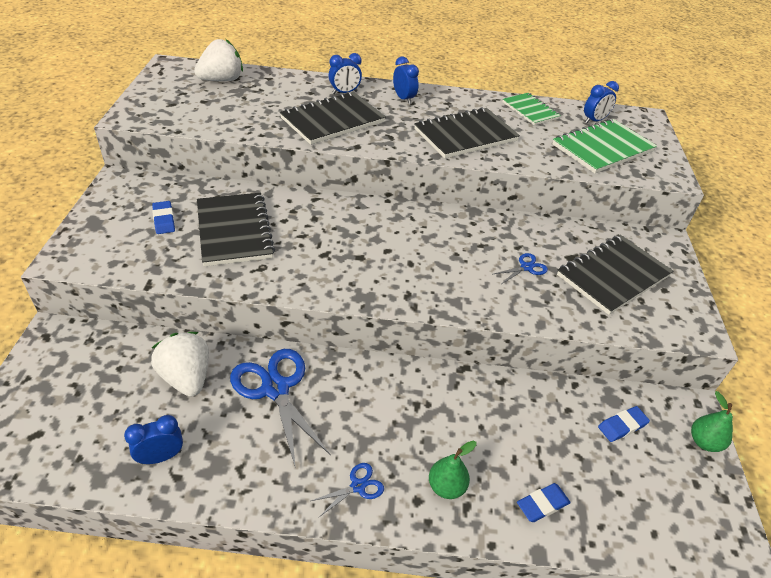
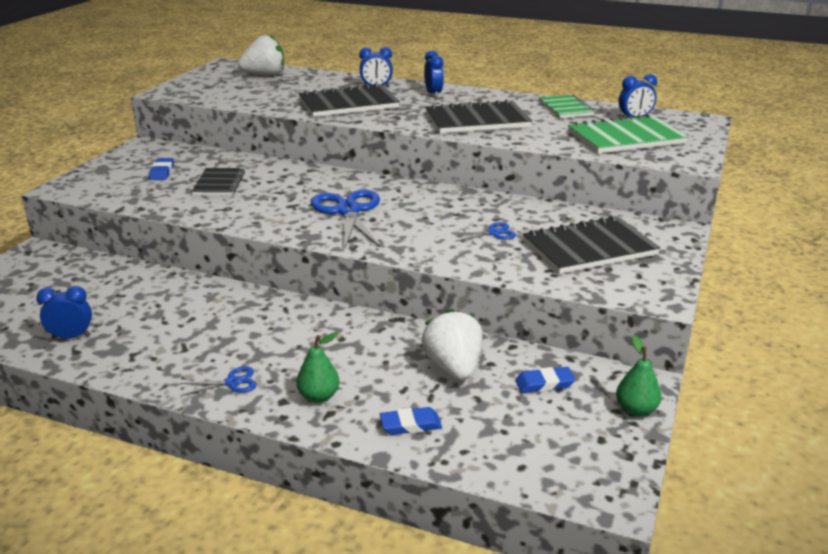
camera: 20 degrees right, 15 degrees down
white strawberry [151,332,209,397] -> white strawberry moved to [421,309,483,380]
black notebook [197,193,275,267] -> black notebook [191,168,245,195], size x0.62
blue scissors [230,349,331,469] -> blue scissors moved to [311,189,380,248]

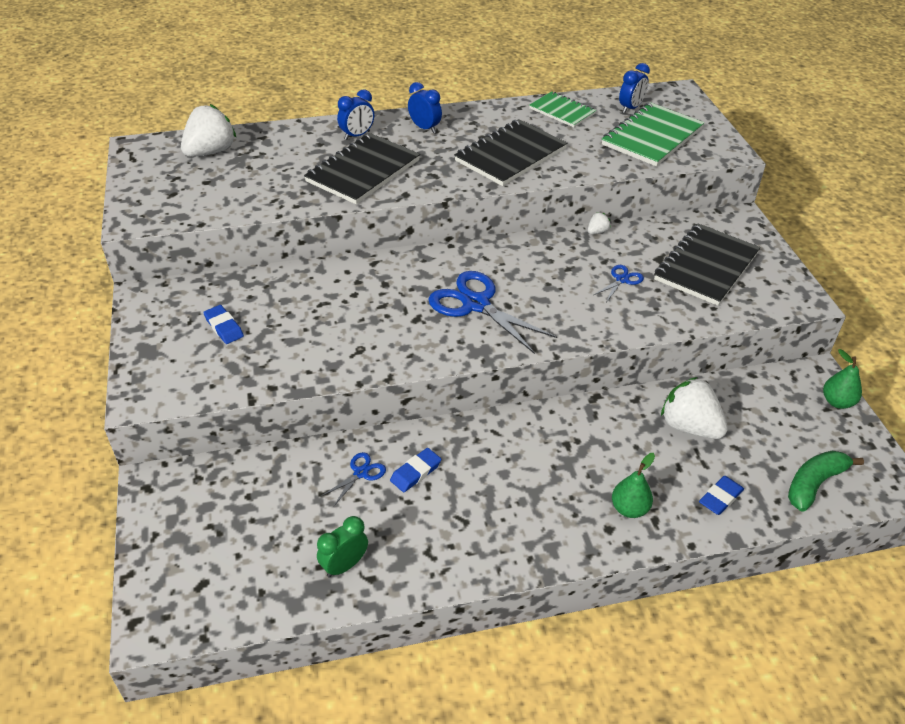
camera: 35 degrees left, 15 degrees up
blue clock [36,286,92,339] -> green clock [317,516,368,578]
blue scissors [180,366,257,396] -> blue scissors moved to [321,452,386,507]
black notebook [191,168,245,195] -> none
blue eraser [515,367,576,393] -> blue eraser moved to [390,448,441,492]
none -> white strawberry [588,212,610,234]
none -> green banana [788,451,864,512]

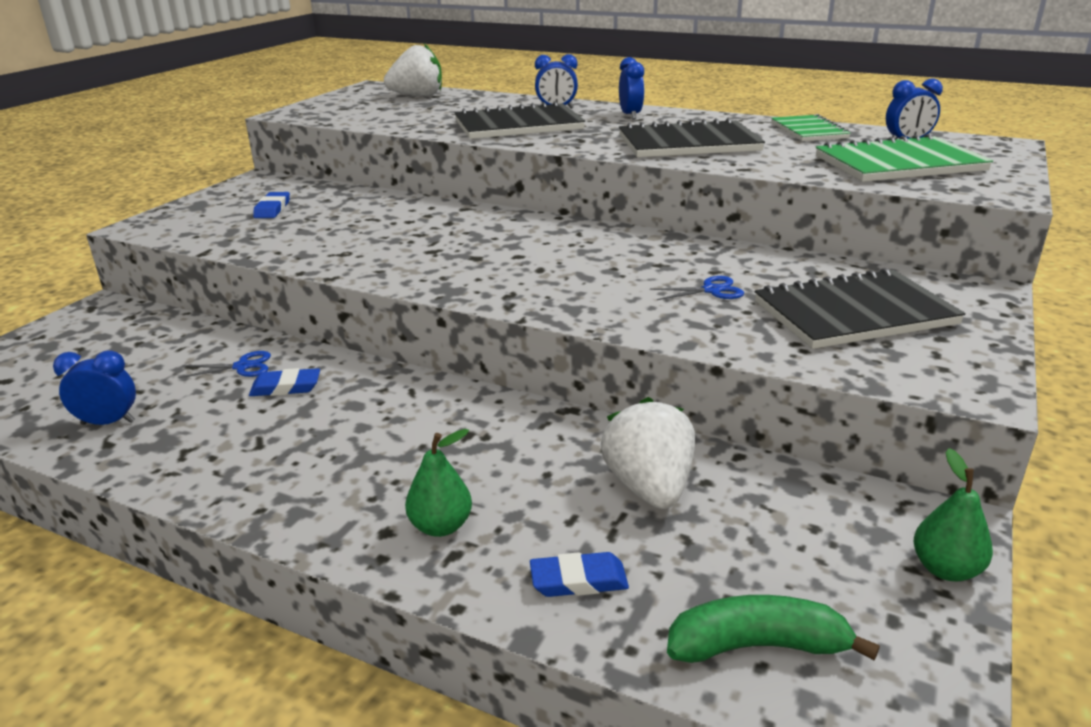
camera: 40 degrees right, 15 degrees down
green clock [317,516,368,578] -> blue clock [53,350,136,425]
blue scissors [428,271,557,354] -> none
white strawberry [588,212,610,234] -> none

